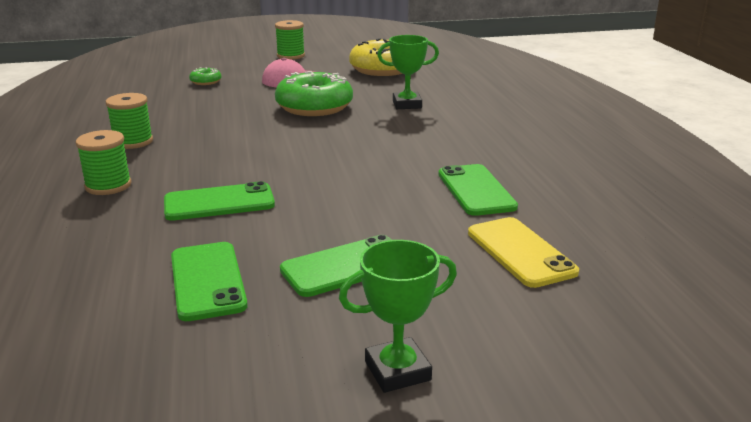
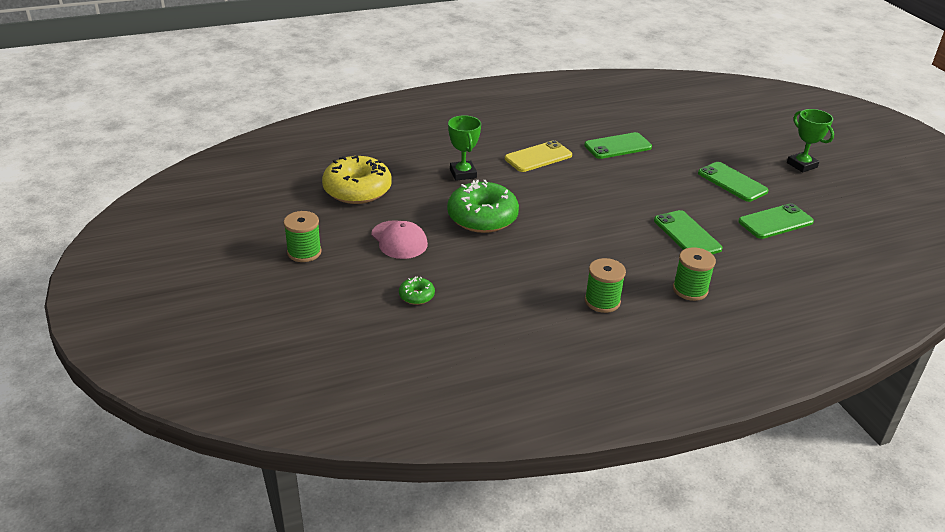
camera: 100 degrees left, 10 degrees up
yellow phone [468,217,579,288] -> yellow phone moved to [505,140,572,172]

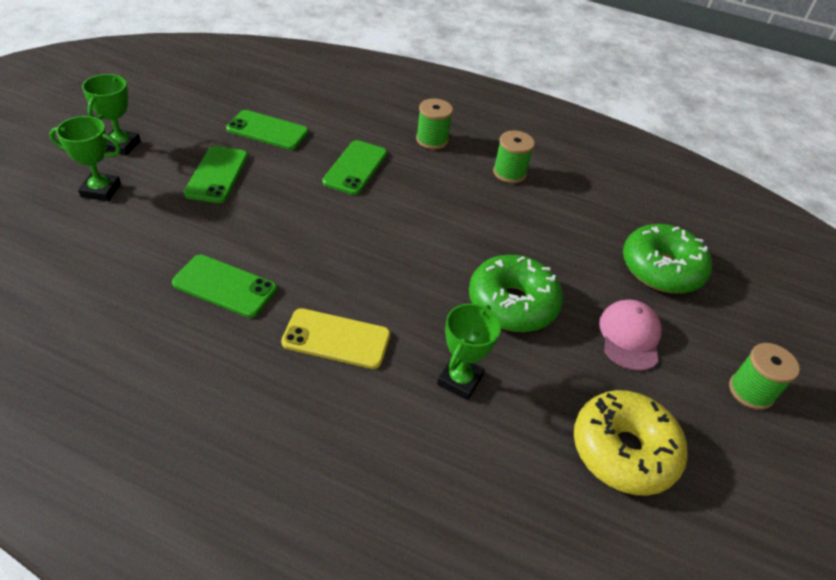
camera: 140 degrees left, 10 degrees up
green donut [399,276,435,305] -> green donut [623,224,712,293], size x2.23
none -> green trophy [49,116,121,201]

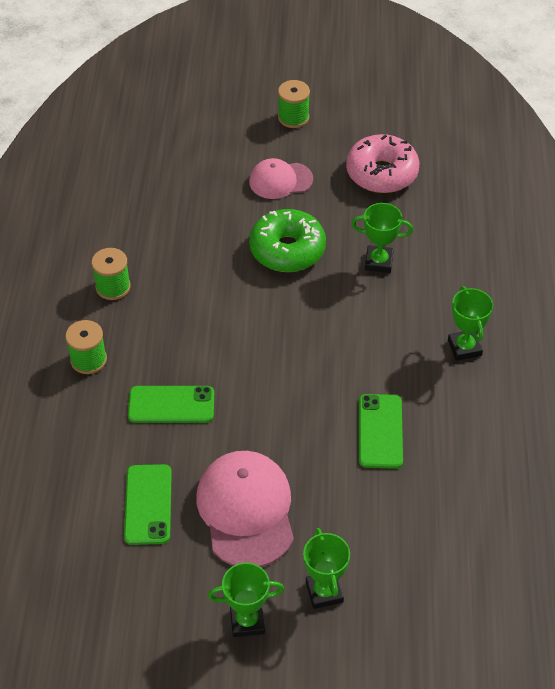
camera: 105 degrees left, 5 degrees up
green phone [184,146,248,203] -> pink cap [196,451,294,567]
yellow phone [281,308,390,369] -> none
yellow donut [574,390,688,496] -> pink donut [346,134,419,193]
green donut [623,224,712,293] -> none
none -> green trophy [448,286,493,361]

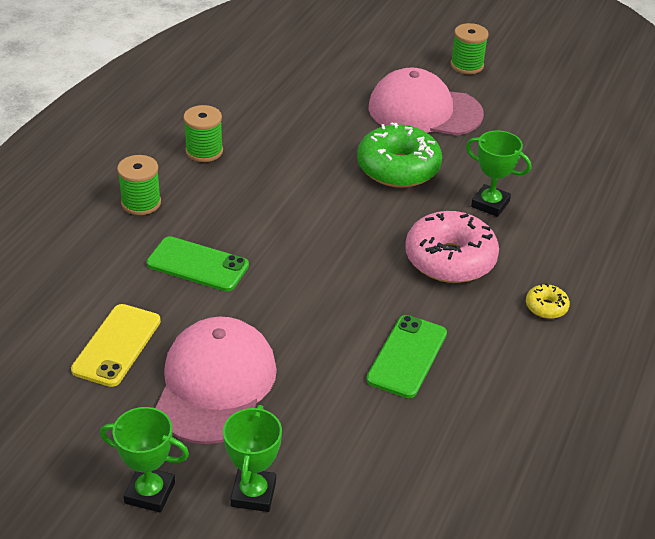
camera: 20 degrees right, 10 degrees down
green phone [124,464,172,545] -> yellow phone [71,304,161,387]
pink cap [249,158,313,199] -> pink cap [368,67,484,136], size x1.65
pink donut [346,134,419,193] -> pink donut moved to [405,211,499,283]
green trophy [448,286,493,361] -> yellow donut [526,284,570,319]

